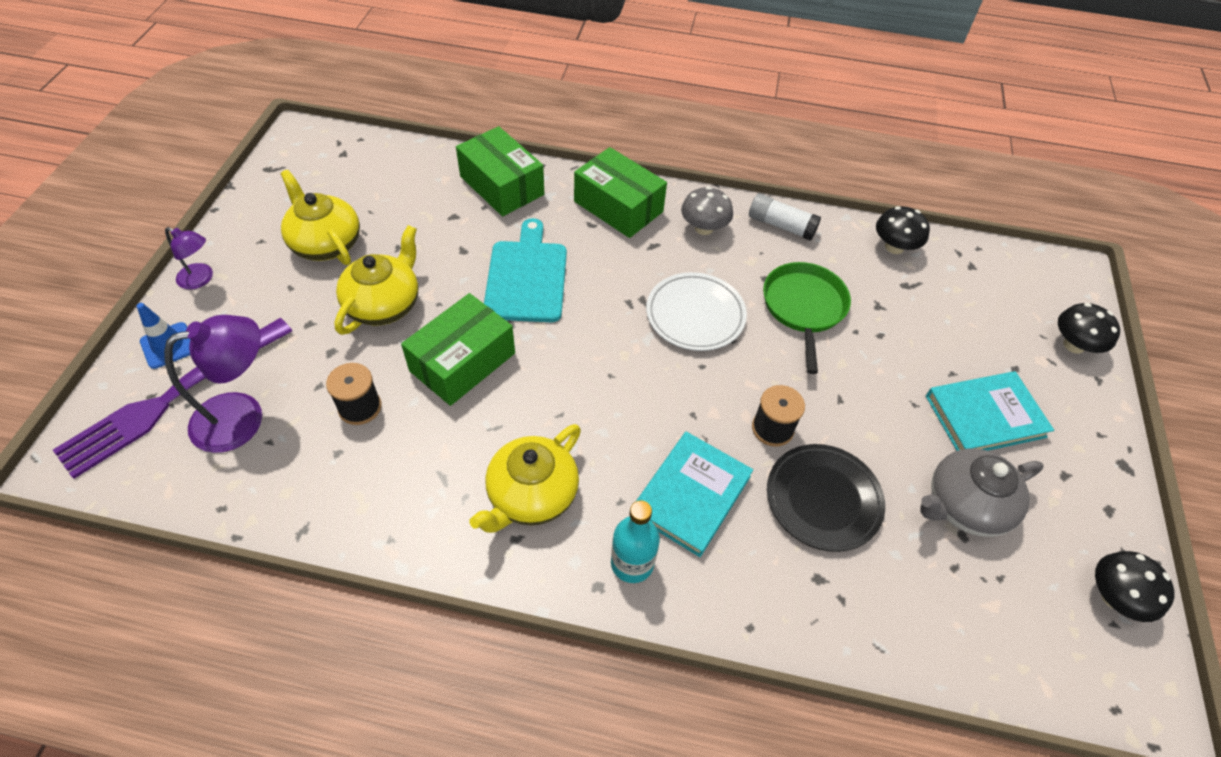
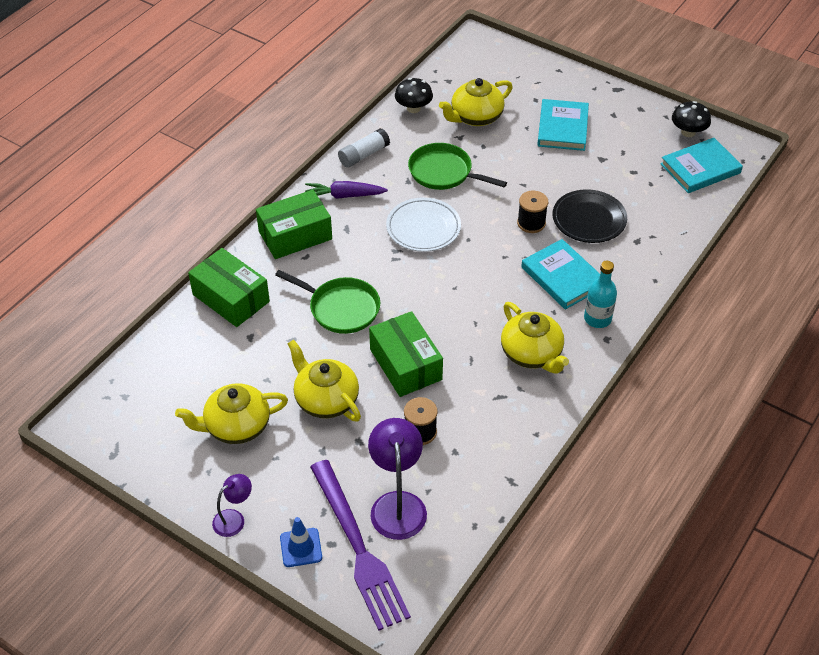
camera: 65 degrees left, 5 degrees down
green box [456,126,544,216] -> green box turned 60 degrees clockwise [188,248,270,327]
turquoise cutting board [484,218,567,322] -> green pan [275,270,380,334]
grey mushroom [681,187,733,235] -> purple carrot [305,181,388,199]
grey teapot [920,448,1044,537] -> none
black mushroom [1058,303,1120,354] -> none
none -> yellow teapot [439,78,513,126]
none -> turquoise book [660,138,743,193]

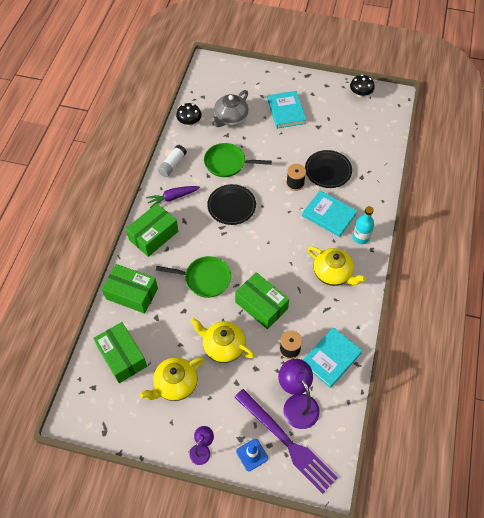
camera: 20 degrees left, 10 degrees up
white plate [386,197,461,252] -> black plate [207,184,256,225]
yellow teapot [439,78,513,126] -> grey teapot [211,90,249,127]
turquoise book [660,138,743,193] -> turquoise book moved to [303,327,362,388]
none -> green box [93,322,147,383]

